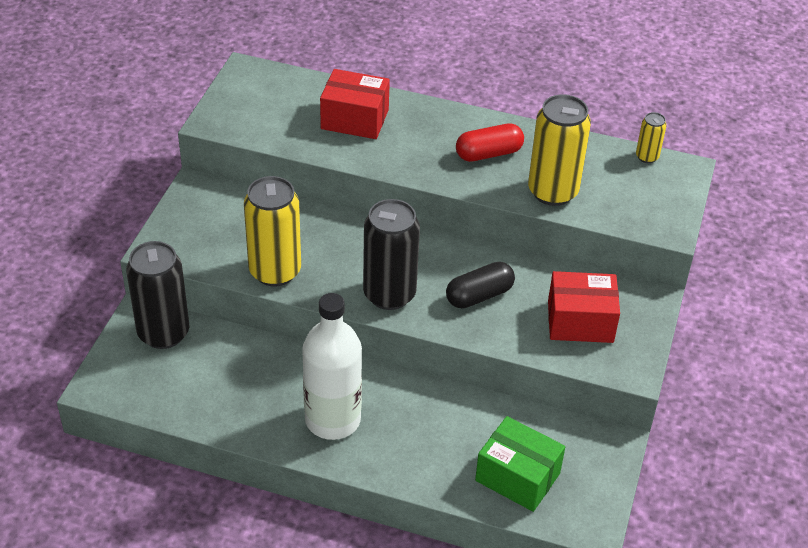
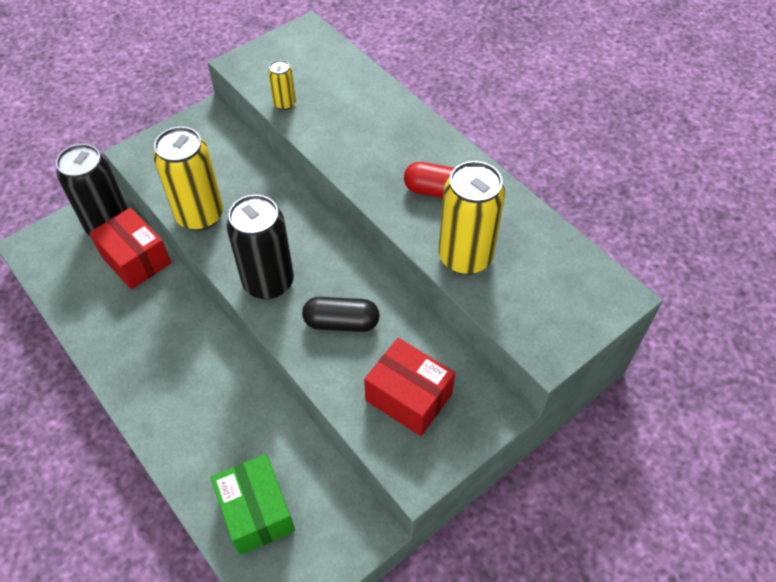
camera: 35 degrees right, 10 degrees up
white bottle [302,293,362,440] -> none
red box [320,69,390,139] -> red box moved to [89,207,171,289]
yellow can [636,112,667,163] -> yellow can moved to [268,60,296,110]

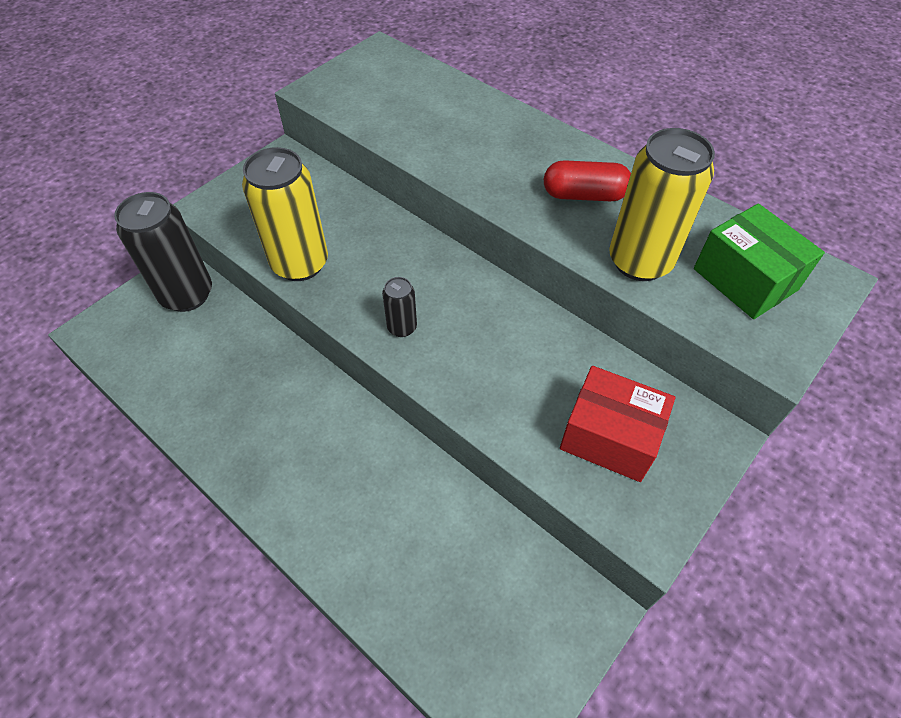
camera: 10 degrees left, 0 degrees up
red box [89,207,171,289] -> none
green box [210,454,295,555] -> green box moved to [694,203,825,319]
black can [226,195,294,299] -> black can [382,277,417,337], size x0.48
yellow can [268,60,296,110] -> none
black capsule [302,297,380,332] -> none

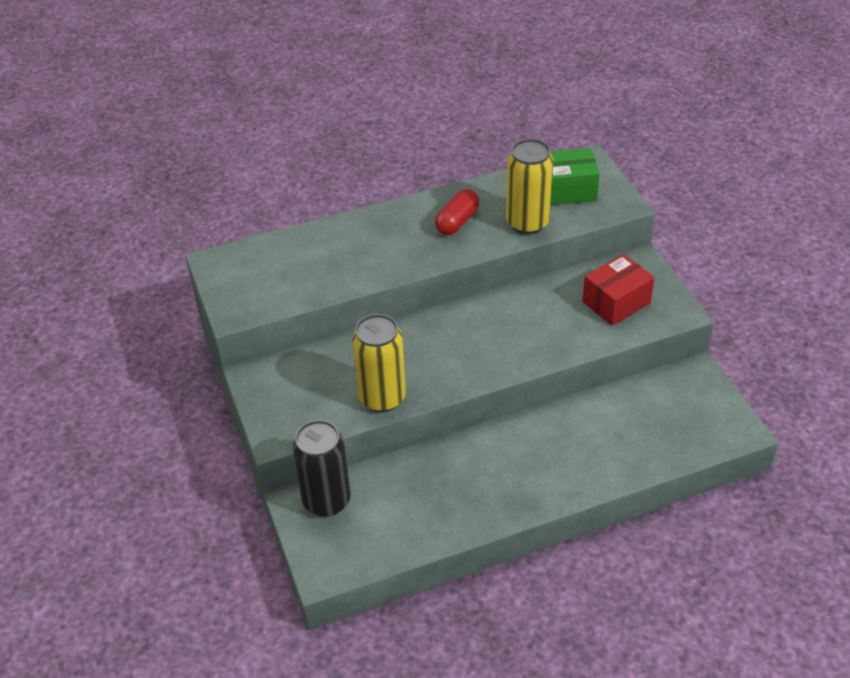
camera: 60 degrees left, 10 degrees down
black can [382,277,417,337] -> none

